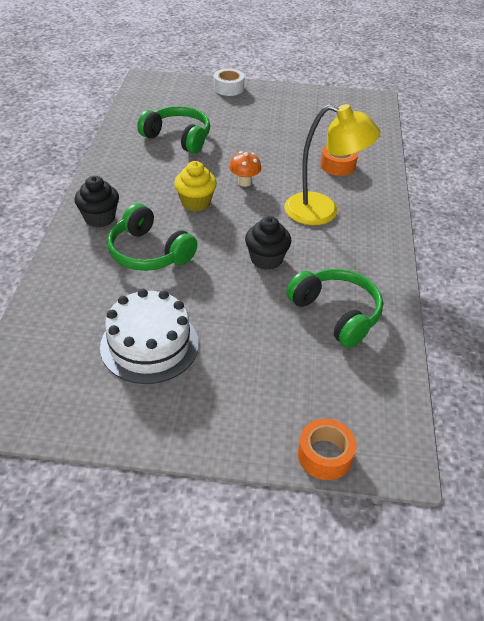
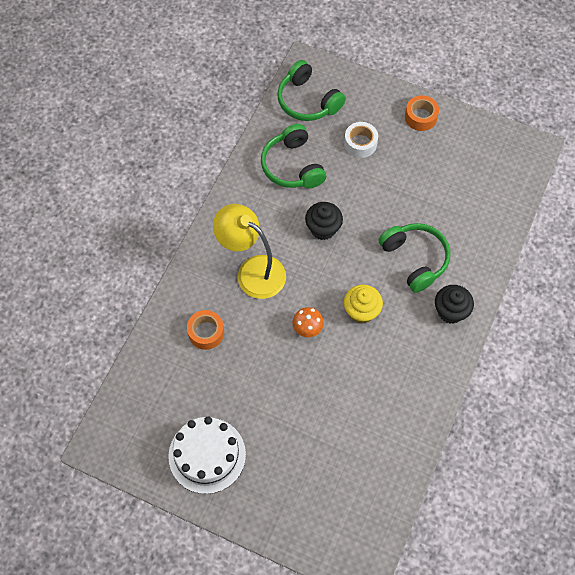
camera: 160 degrees left, 20 degrees up
white cake [100,289,199,384] -> white cake moved to [168,416,246,494]
green headphones [137,106,210,154] -> green headphones moved to [277,60,346,121]
white tape [214,69,245,96] -> white tape moved to [344,122,378,158]
orange tape [298,419,357,480] -> orange tape moved to [405,95,439,131]

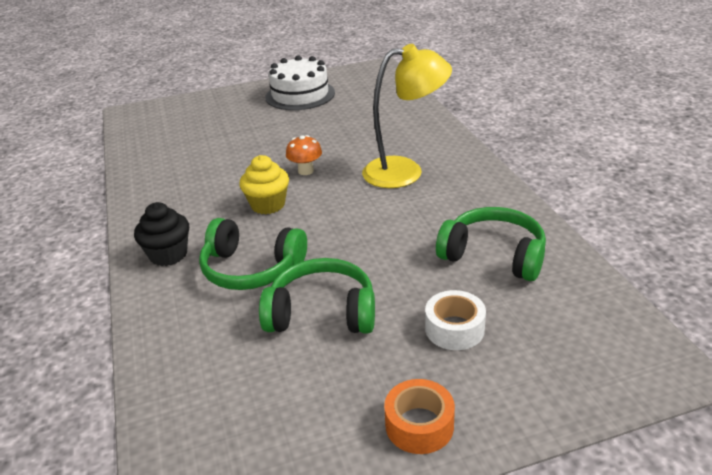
camera: 140 degrees right, 30 degrees down
orange tape [187,310,224,350] -> none
green headphones [277,60,346,121] -> green headphones moved to [259,258,375,334]
black cupcake [305,202,343,240] -> none

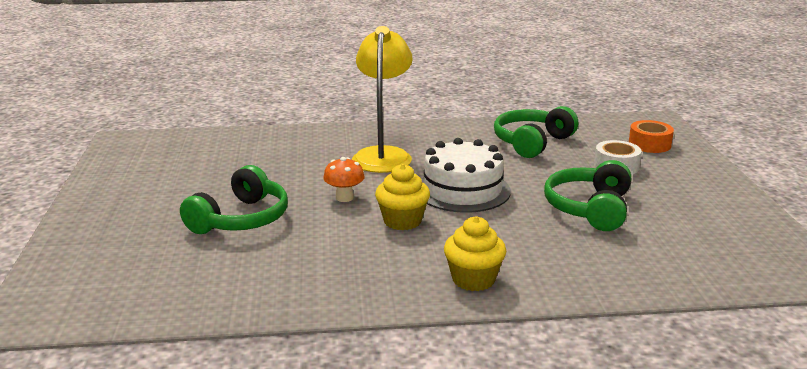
camera: 80 degrees left, 10 degrees down
black cupcake [134,202,189,266] -> yellow cupcake [444,216,506,291]
green headphones [199,218,307,290] -> green headphones moved to [180,165,288,234]
white cake [265,55,335,110] -> white cake moved to [421,138,511,213]
orange tape [384,379,455,454] -> orange tape moved to [629,120,674,153]

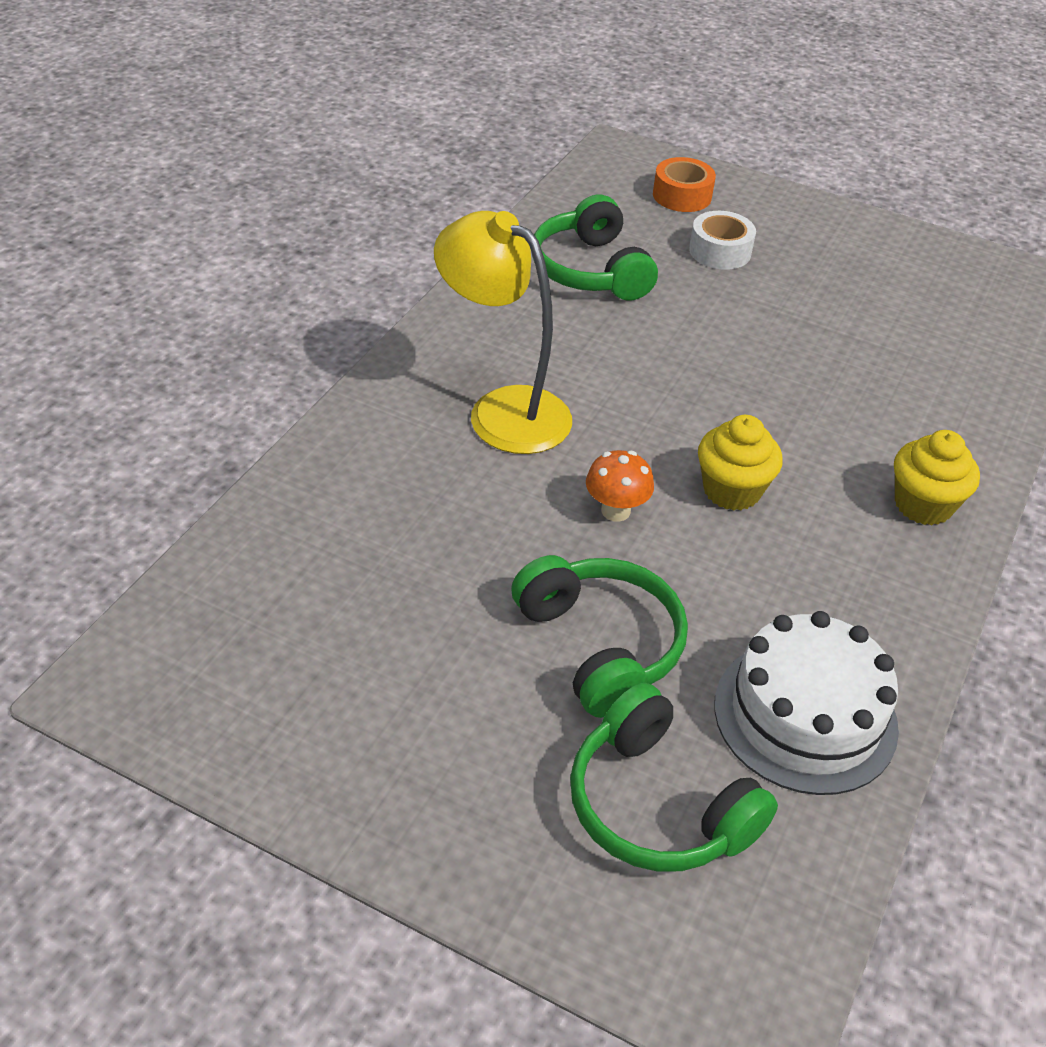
camera: 60 degrees left, 20 degrees up
white cake [421,138,511,213] -> white cake moved to [714,611,899,795]
green headphones [544,160,631,231] -> green headphones moved to [570,683,778,872]

